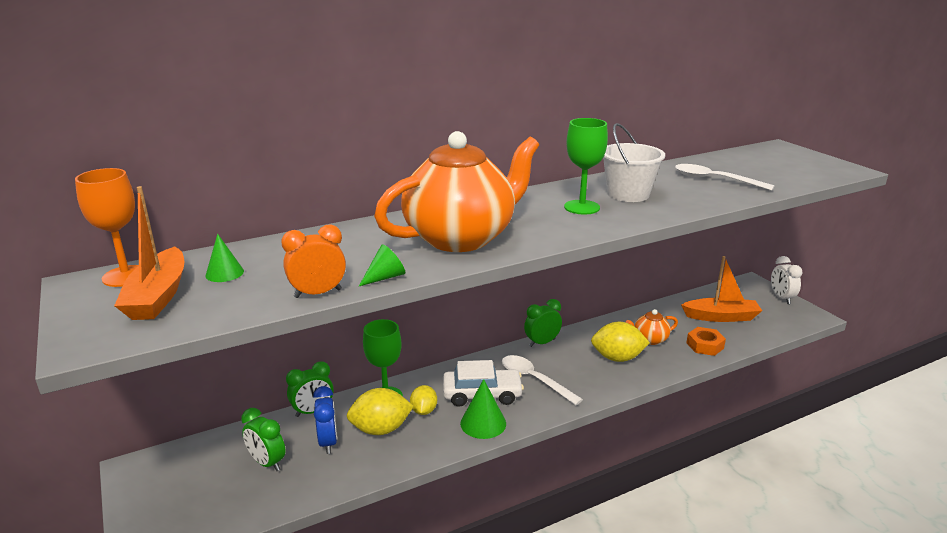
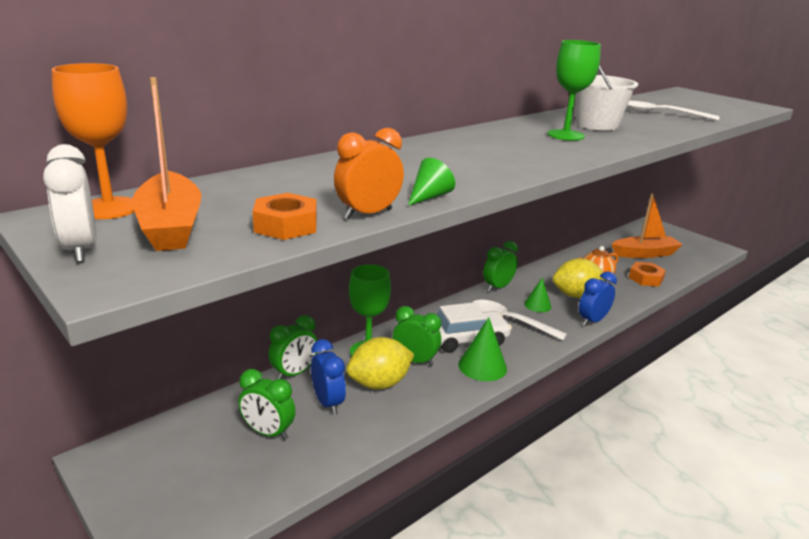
camera: 15 degrees left, 0 degrees up
green cone [205,234,244,282] -> green cone moved to [524,277,551,312]
orange teapot [374,131,539,252] -> none
yellow lemon [410,385,437,415] -> green clock [393,306,441,366]
white clock [771,256,803,304] -> white clock moved to [43,144,96,262]
none -> orange nut [253,193,317,240]
none -> blue clock [579,271,617,326]

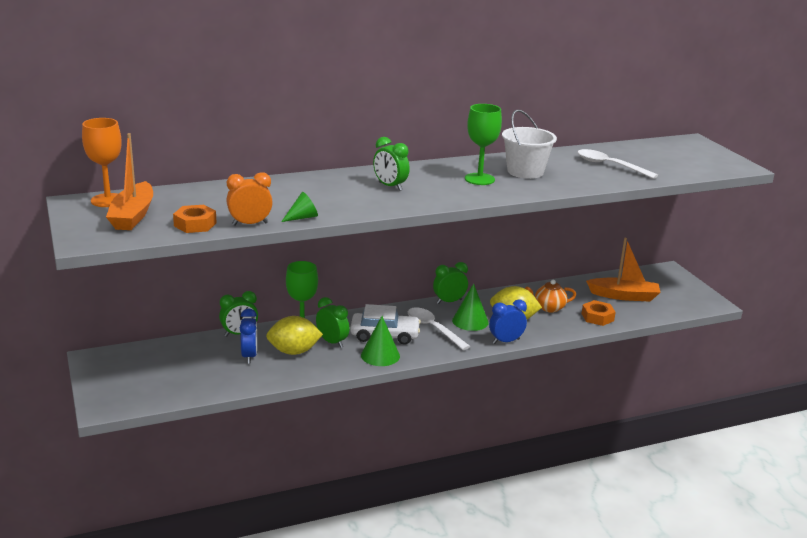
camera: 20 degrees right, 0 degrees up
white clock [43,144,96,262] -> none
green clock [238,369,296,440] -> green clock moved to [373,137,410,191]
green cone [524,277,551,312] -> green cone [452,283,489,331], size x1.53

